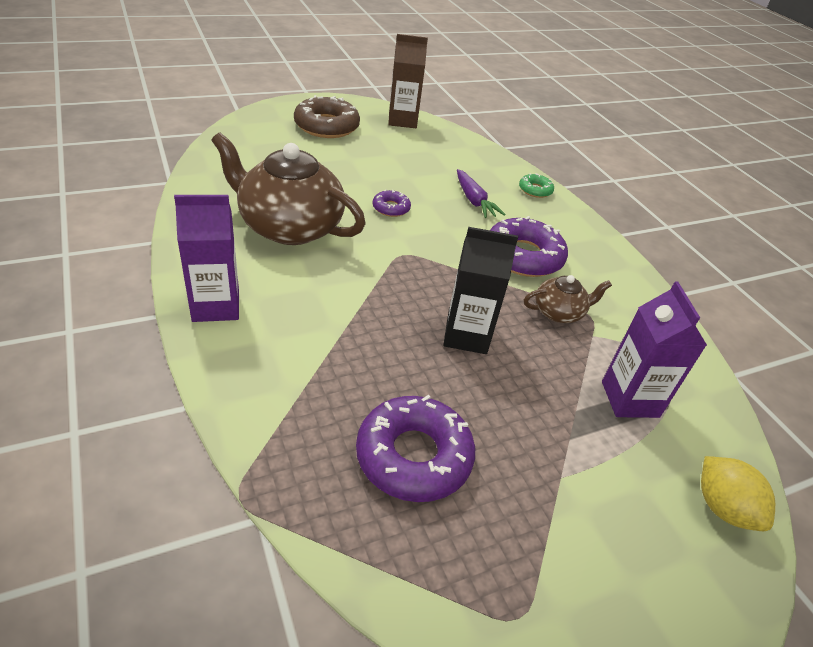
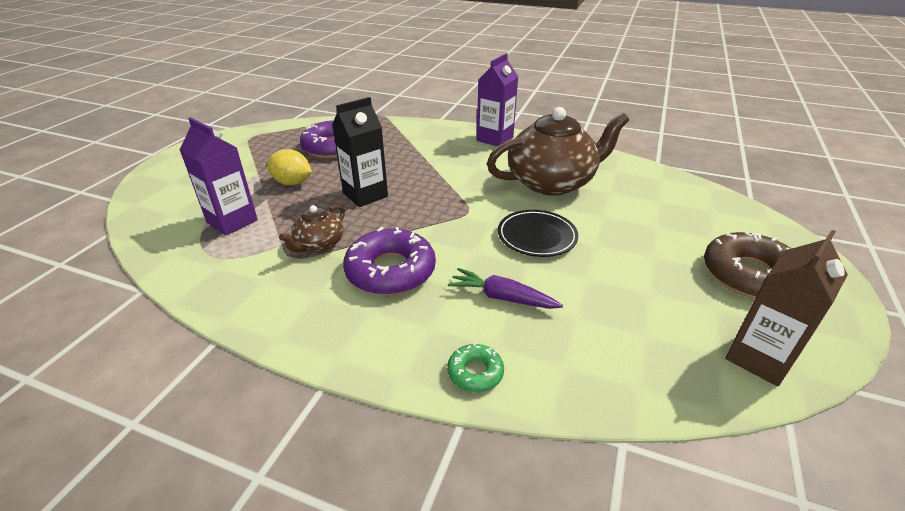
camera: 140 degrees right, 5 degrees down
purple donut [373,190,411,217] -> black plate [498,210,578,257]
yellow lemon [701,456,775,531] -> yellow lemon moved to [267,149,312,185]

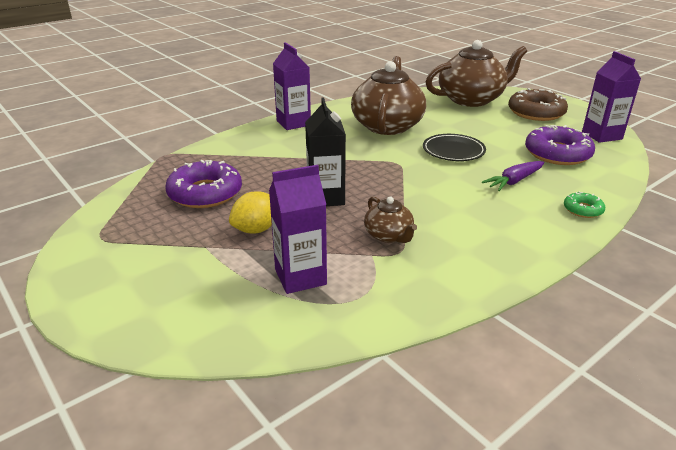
camera: 60 degrees left, 5 degrees down
purple donut [343,227,436,295] -> purple donut moved to [525,125,595,165]
brown carton [725,230,848,387] -> purple carton [582,51,641,143]
none -> brown teapot [426,40,527,107]

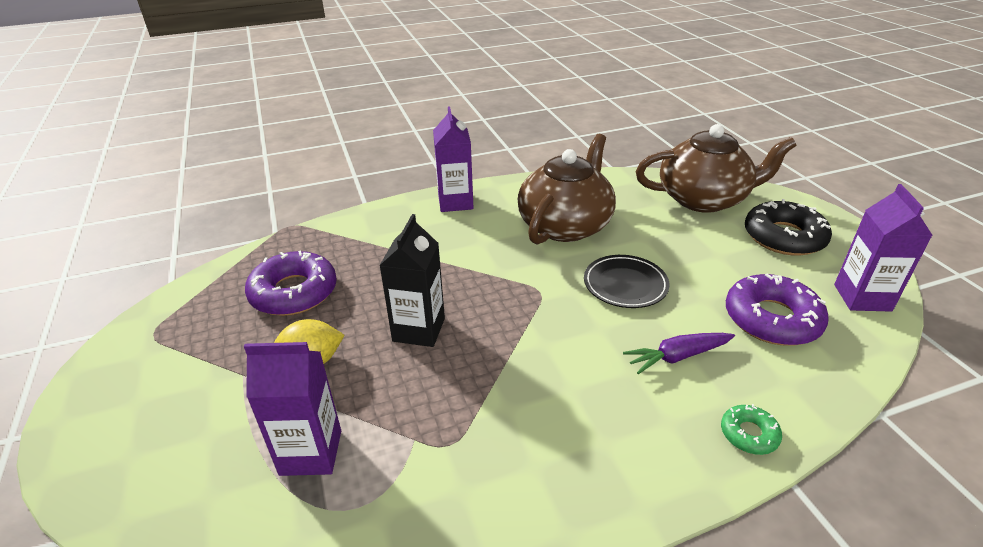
camera: 20 degrees right, 5 degrees up
brown teapot [364,197,417,243] -> none
brown donut [508,88,568,121] -> black donut [745,199,832,256]

